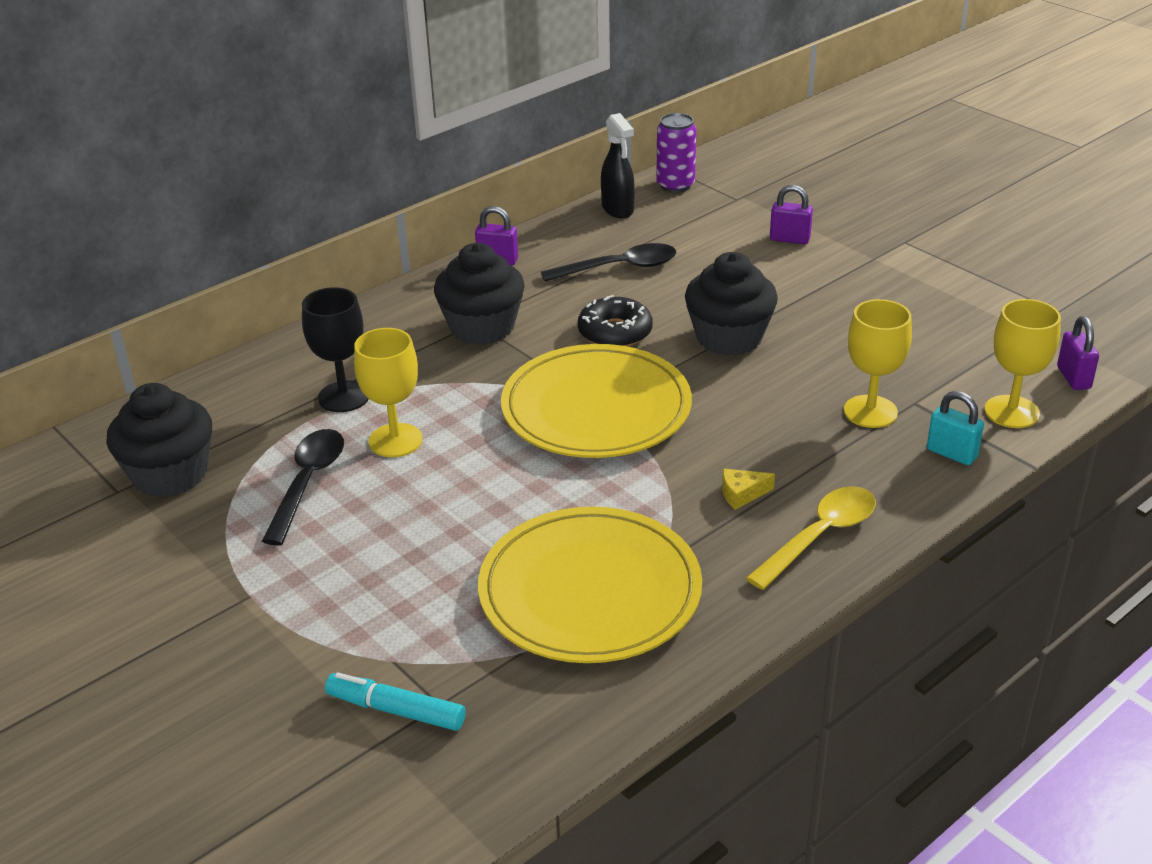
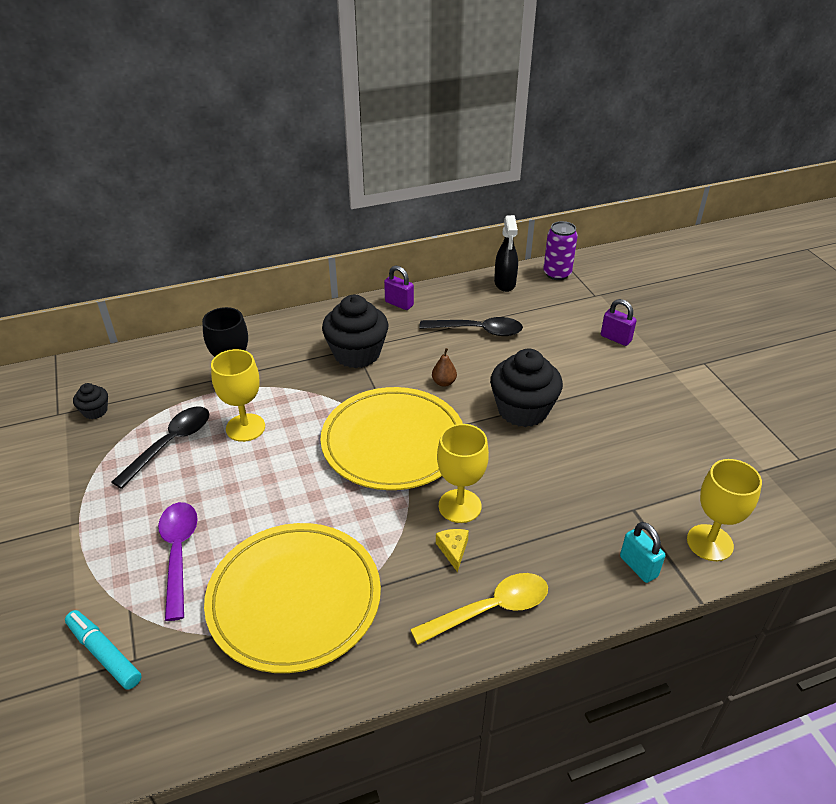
camera: 20 degrees right, 5 degrees up
black cupcake [106,383,212,498] -> black cupcake [73,383,108,419], size x0.47
black donut [578,295,653,347] -> brown pear [432,348,457,387]
yellow cheese [722,469,775,510] -> yellow cheese turned 75 degrees clockwise [436,529,469,572]
yellow goblet [844,299,912,428] -> yellow goblet moved to [437,424,489,523]
purple padlock [1057,316,1099,390] -> none
none -> purple spoon [158,502,198,621]

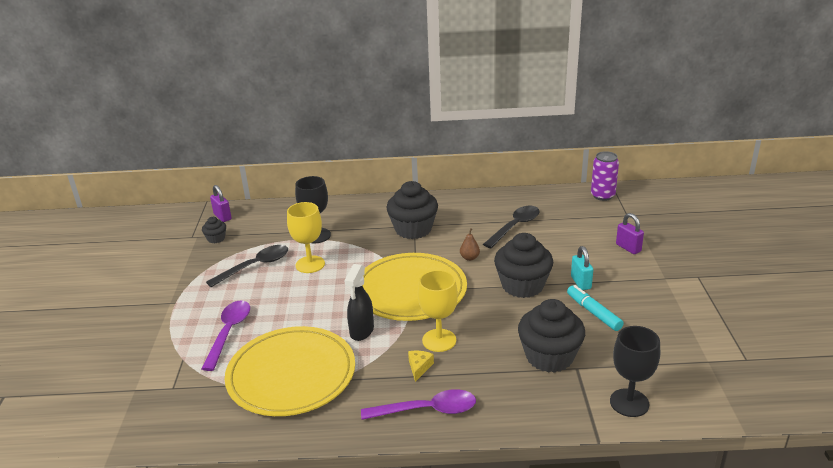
camera: 20 degrees right, 10 degrees down
turquoise marker [65,610,141,690] -> turquoise marker moved to [567,285,624,331]
purple padlock [384,265,414,310] -> purple padlock moved to [210,185,232,222]
yellow spoon [410,573,548,645] -> purple spoon [361,389,476,420]
black spoon [419,317,523,336] -> black spoon turned 75 degrees counterclockwise [483,206,540,248]
black spray bottle [494,215,518,292] -> black spray bottle moved to [345,264,374,341]
turquoise padlock [620,522,665,583] -> turquoise padlock moved to [571,246,593,290]
yellow goblet [687,459,762,561] -> black goblet [610,326,660,417]
none -> black cupcake [518,299,585,373]

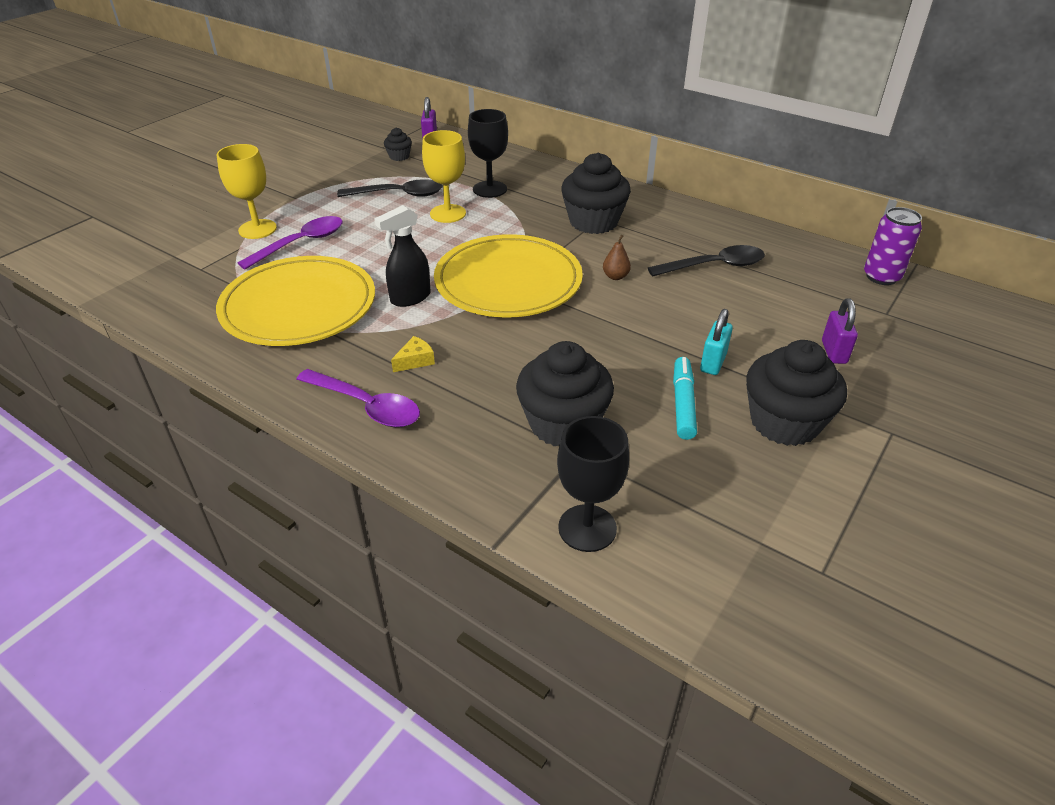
camera: 35 degrees right, 10 degrees up
yellow goblet [418,270,458,352] -> yellow goblet moved to [217,144,277,239]
black cupcake [494,233,553,298] -> black cupcake moved to [746,340,847,446]

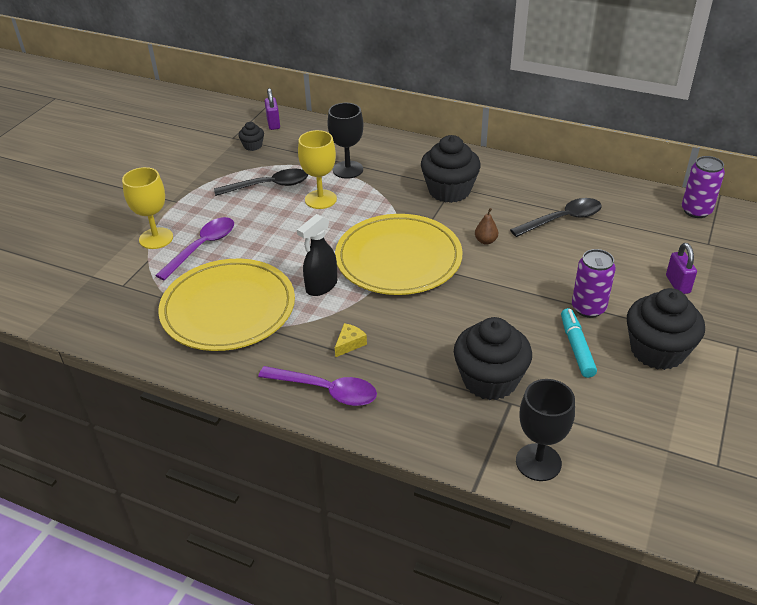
camera: 10 degrees left, 0 degrees up
turquoise padlock [700,309,733,375] -> purple can [572,249,616,318]

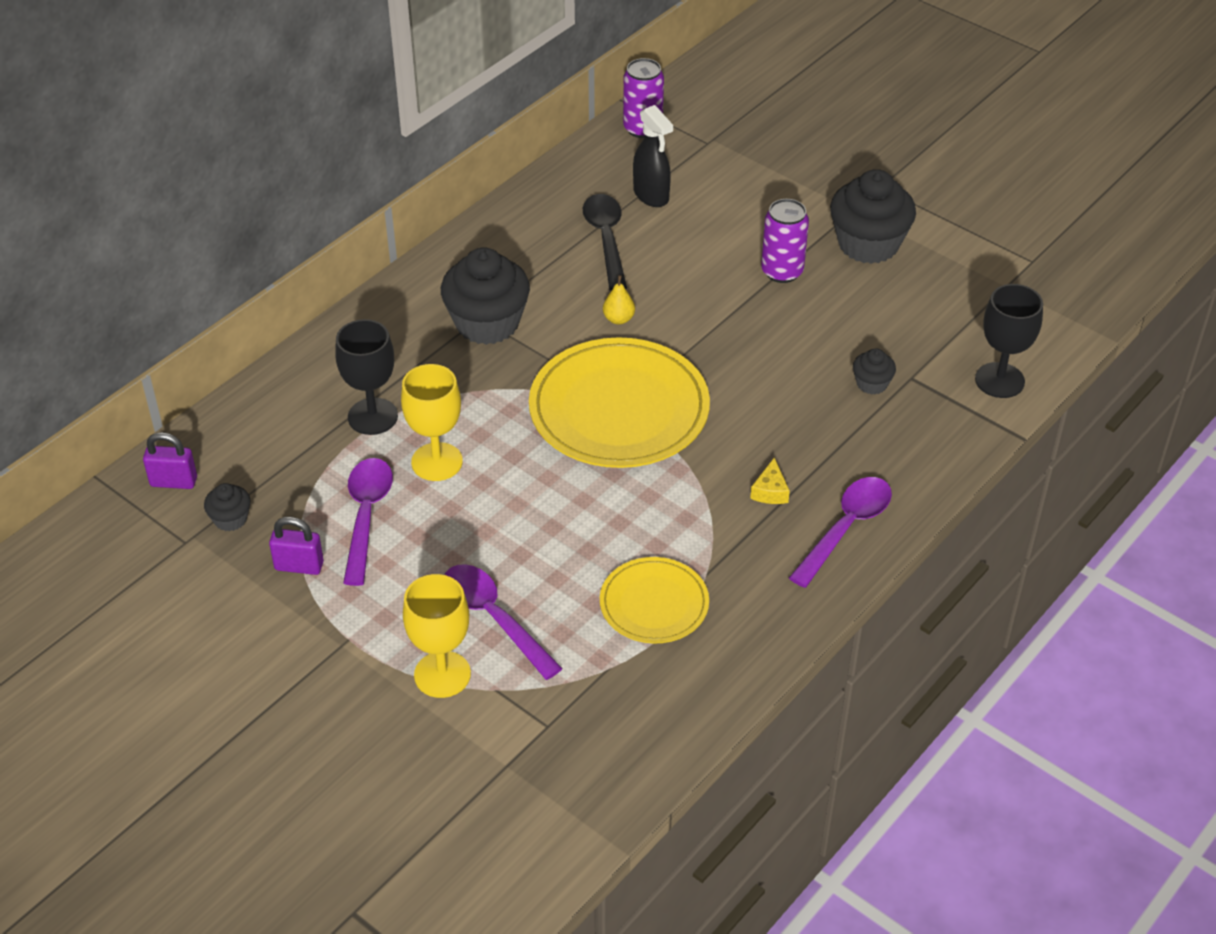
camera: 75 degrees left, 5 degrees up
yellow plate [158,259,295,351] -> yellow plate [600,557,709,644], size x0.55
black spoon [214,168,308,196] -> purple spoon [343,458,393,586]
black spray bottle [297,214,337,296] -> black spray bottle moved to [633,105,673,207]
yellow cheese [335,323,367,357] -> yellow cheese turned 135 degrees counterclockwise [750,458,790,504]
black cupcake [454,317,532,400] -> black cupcake [853,348,896,395], size x0.47
brown pear [475,208,498,245] -> yellow pear [603,275,635,324]
turquoise marker [561,308,597,378] -> none
purple padlock [666,243,697,294] -> purple padlock moved to [269,517,324,575]

